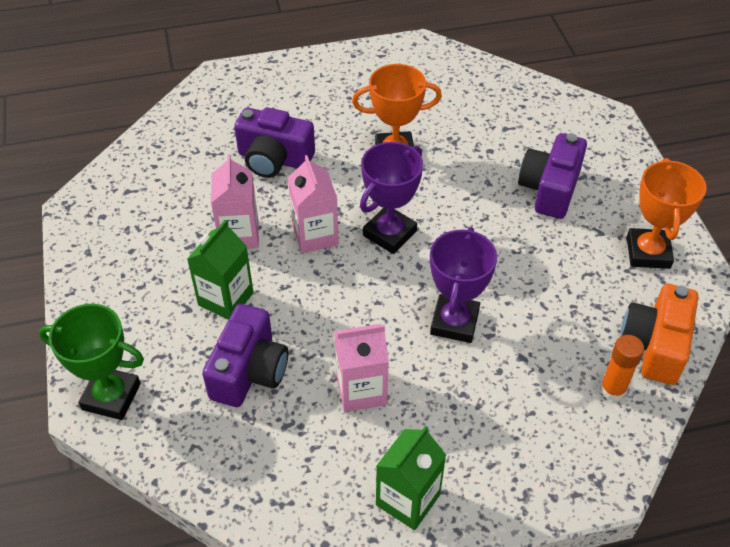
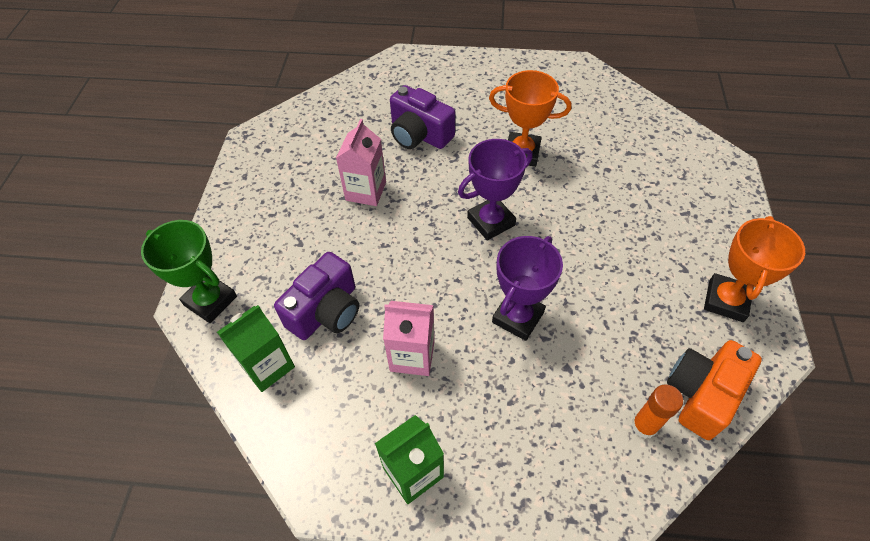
camera: 20 degrees right, 5 degrees up
green carton [187,220,254,320] -> green carton moved to [217,305,295,392]
pink carton [288,155,339,253] -> none
purple camera [518,133,587,219] -> none

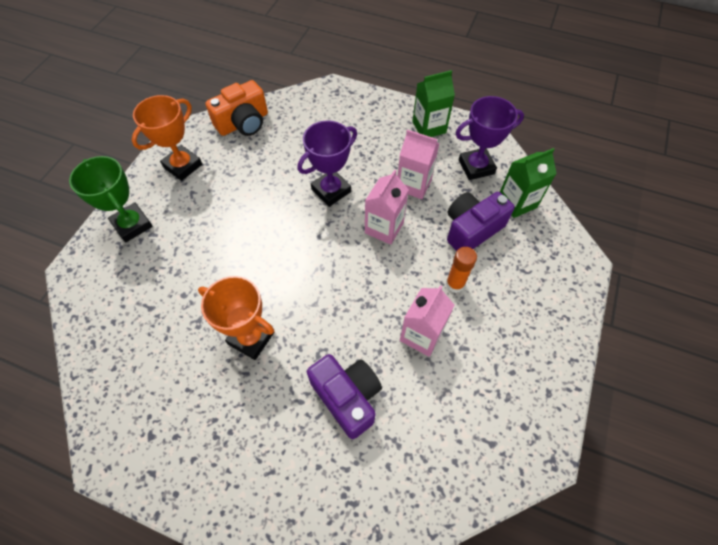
camera: 165 degrees left, 5 degrees up
green trophy [141,220,237,323] -> green trophy moved to [69,156,153,242]
purple trophy [458,139,533,240] -> purple trophy moved to [456,96,524,180]
orange glue stick [632,385,683,439] -> orange glue stick moved to [446,247,477,293]
none -> pink carton [365,170,409,245]

